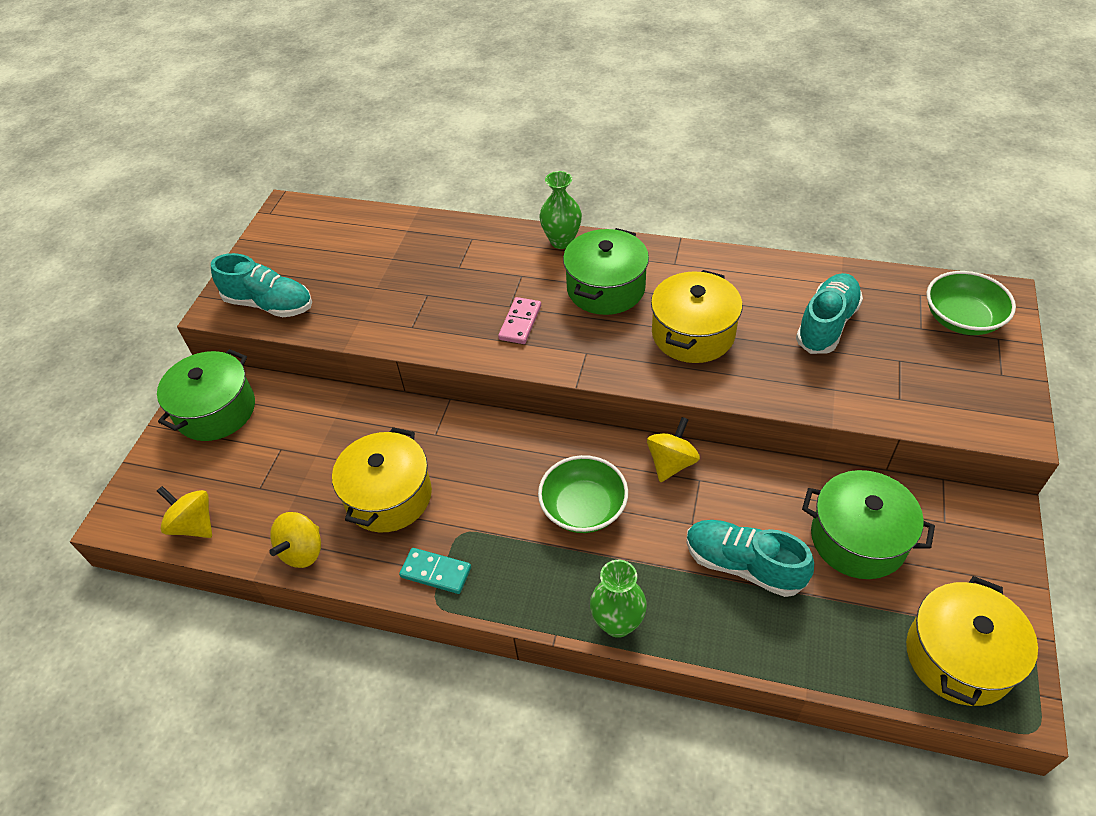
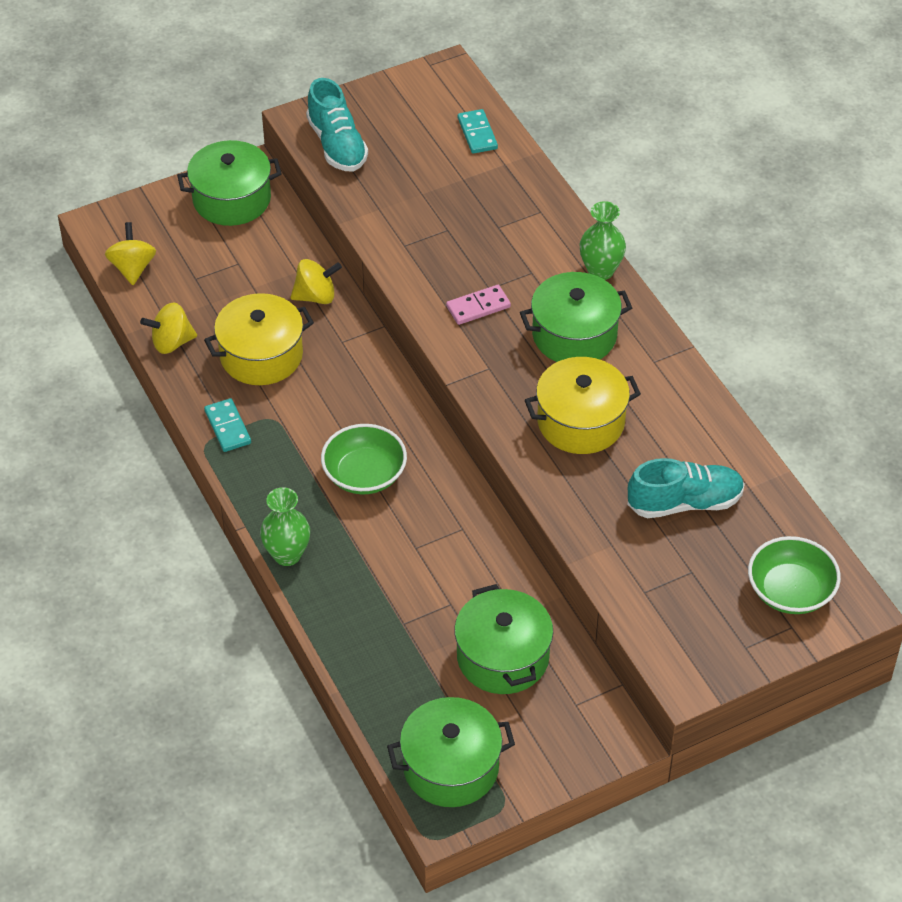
camera: 45 degrees right, 0 degrees up
yellow spinning top [647,417,700,482] -> yellow spinning top moved to [290,259,342,304]
turquoise shoe [686,520,814,597] -> none
yellow pot [906,576,1038,706] -> green pot [387,697,515,807]
none -> turquoise domino [458,109,498,154]

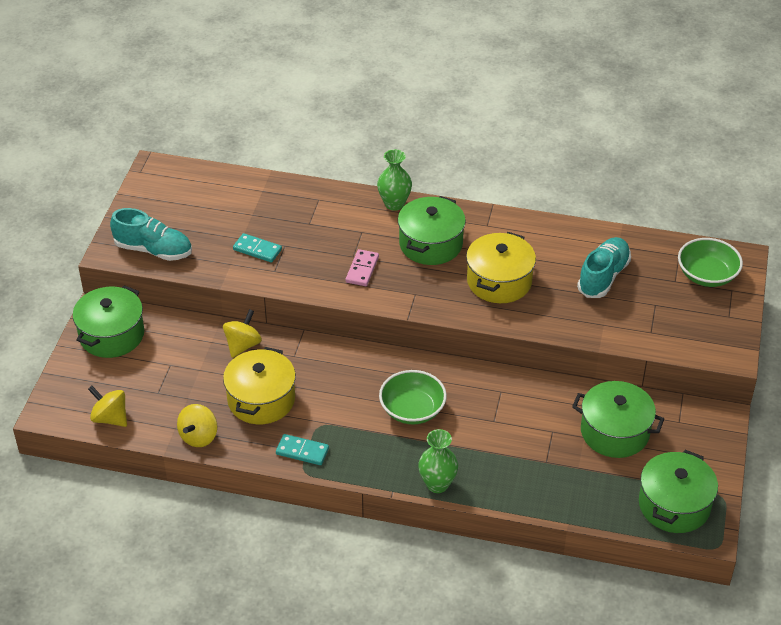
camera: 50 degrees left, 5 degrees down
turquoise domino [458,109,498,154] -> turquoise domino moved to [233,233,282,262]

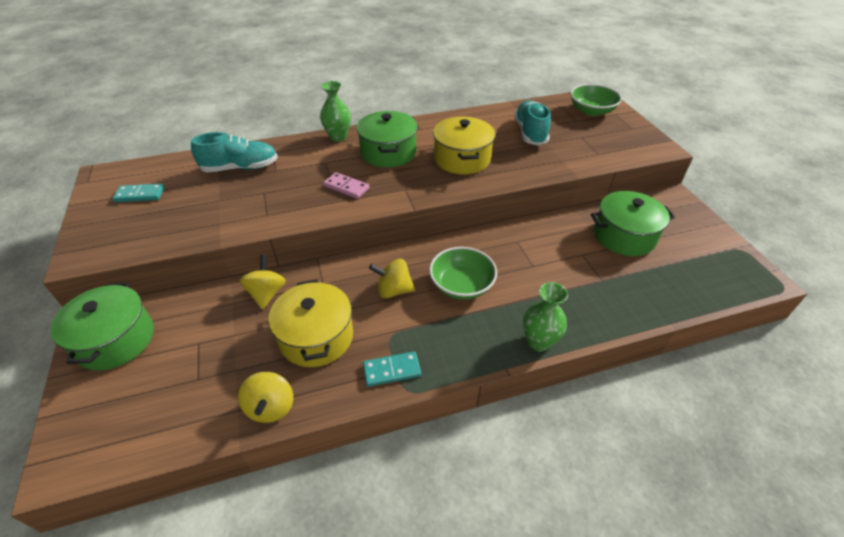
camera: 30 degrees left, 0 degrees up
yellow spinning top [88,386,127,427] -> yellow spinning top moved to [369,259,415,298]
turquoise shoe [110,208,192,261] -> turquoise shoe moved to [191,132,278,172]
turquoise domino [233,233,282,262] -> turquoise domino moved to [113,183,165,202]
pink domino [345,249,379,286] -> pink domino turned 45 degrees counterclockwise [323,172,370,199]
green pot [639,450,718,533] -> none

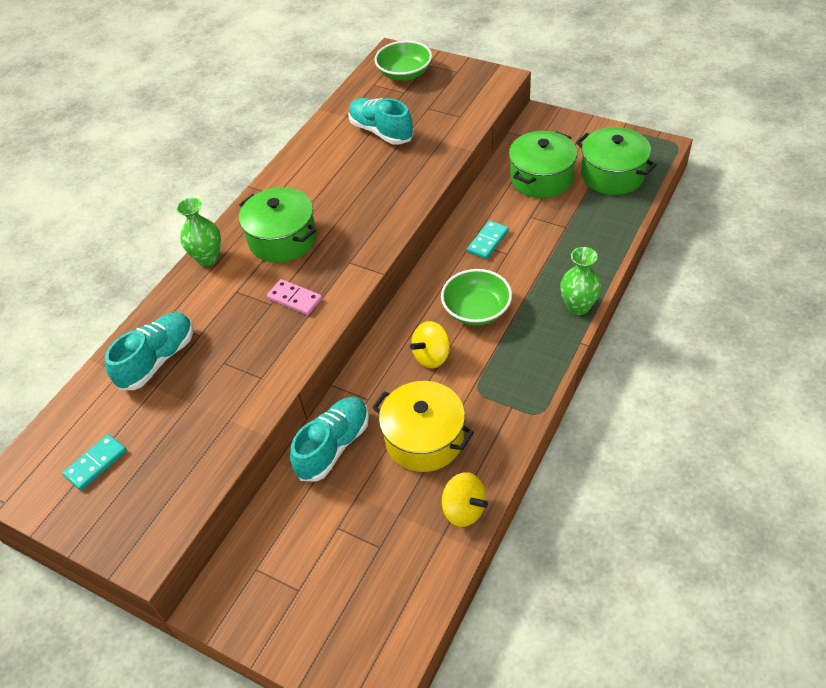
camera: 40 degrees left, 5 degrees up
green pot [50,282,154,371] -> green pot moved to [576,127,657,195]
yellow spinning top [240,255,286,310] -> turquoise shoe [290,397,369,482]
pink domino [323,172,370,199] -> pink domino turned 45 degrees clockwise [267,279,322,315]
turquoise domino [363,352,421,387] -> turquoise domino moved to [467,220,509,259]
yellow pot [433,117,495,174] -> none

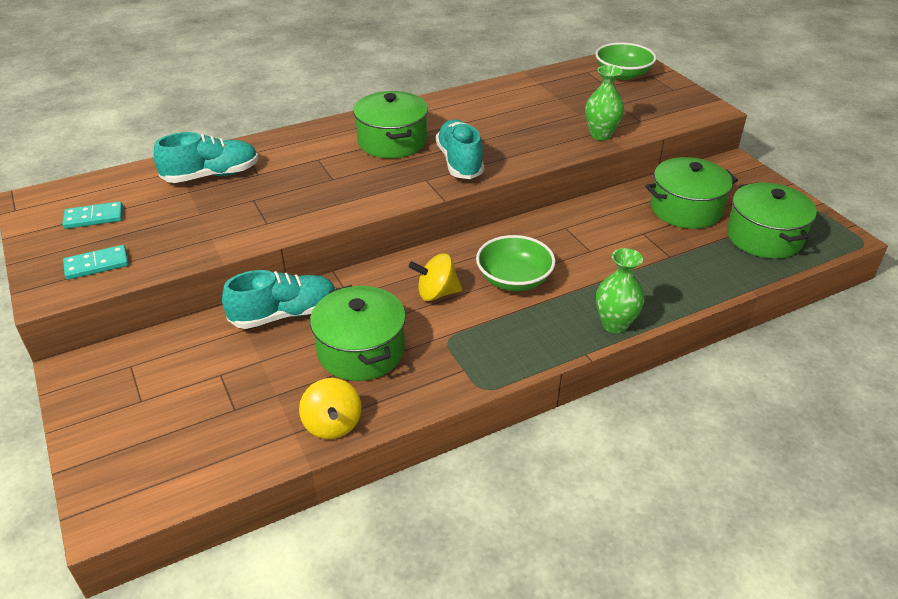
camera: 30 degrees right, 10 degrees down
green vase [176,198,221,266] -> green vase moved to [585,65,624,141]
pink domino [267,279,322,315] -> none
turquoise shoe [348,98,414,145] -> turquoise shoe moved to [436,119,484,179]
yellow pot [372,381,474,472] -> green pot [310,285,406,381]
turquoise domino [467,220,509,259] -> turquoise domino moved to [63,245,129,280]

